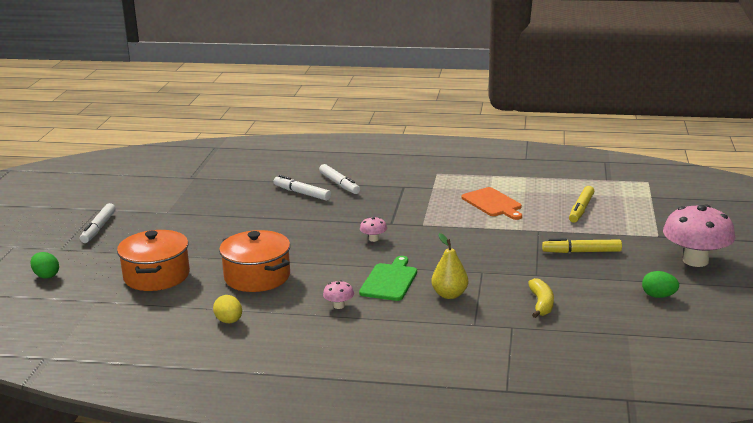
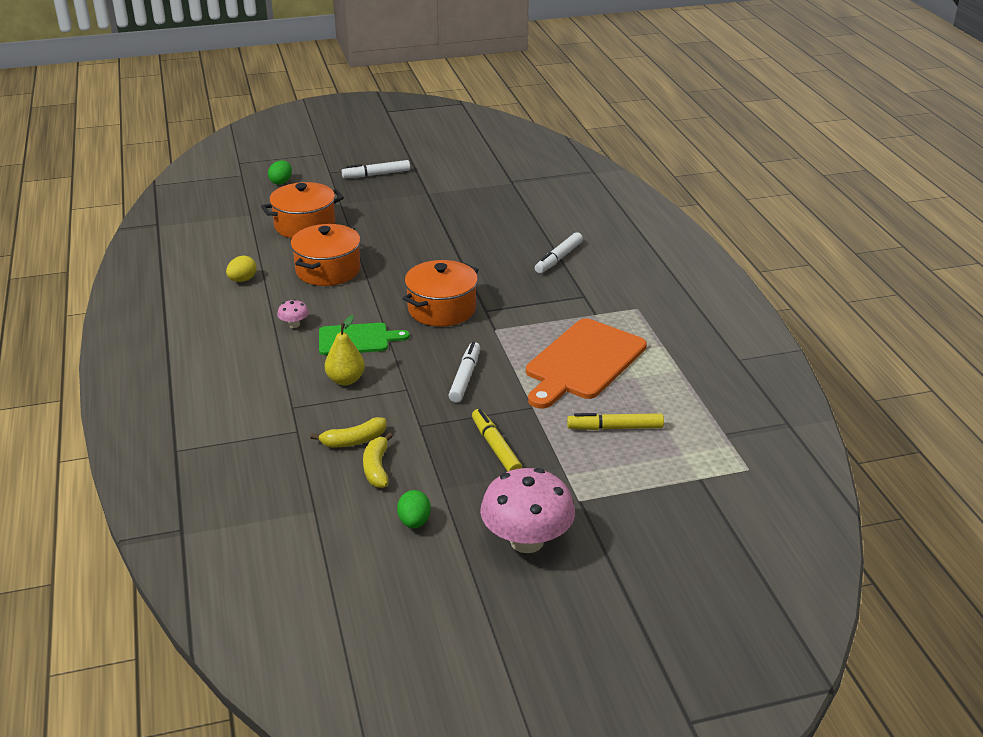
camera: 65 degrees right, 10 degrees up
white marker [273,175,331,201] -> white marker moved to [448,342,480,402]
pink mushroom [360,217,387,242] -> orange pot [403,260,479,327]
orange cutting board [462,187,522,220] -> orange cutting board [526,318,647,409], size x1.67
none -> yellow banana [363,433,393,488]

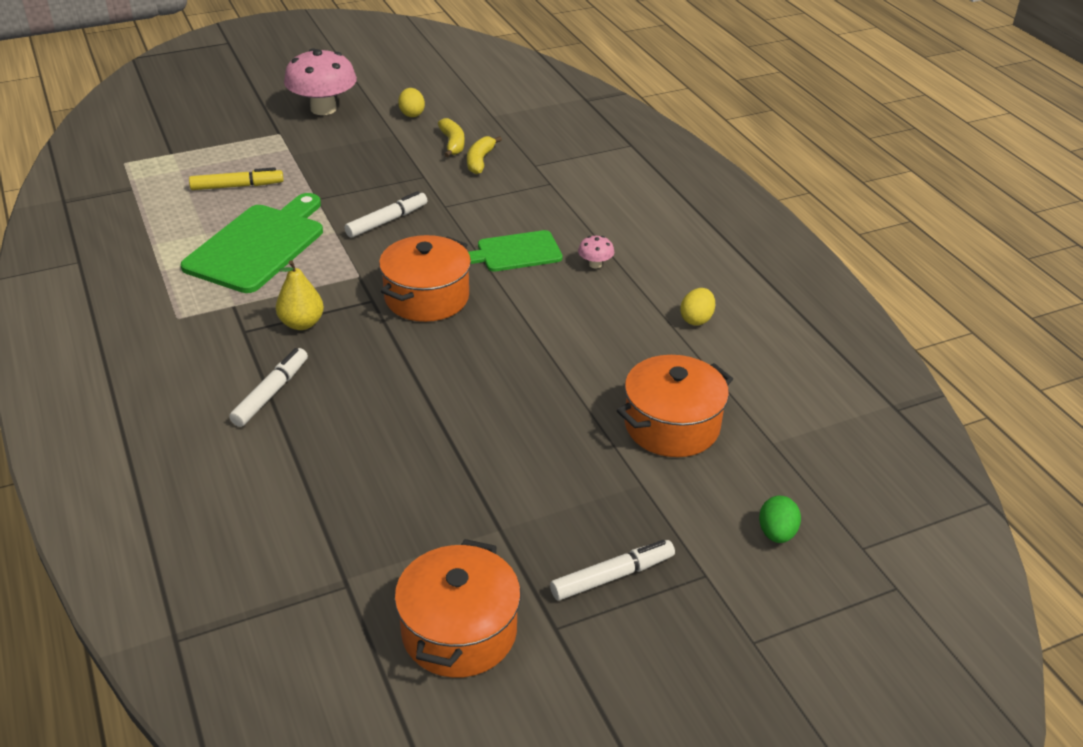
camera: 170 degrees right, 5 degrees up
orange pot [291,224,360,286] -> orange pot moved to [394,539,521,678]
yellow banana [311,417,387,447] -> yellow banana turned 45 degrees counterclockwise [467,136,502,174]
yellow pear [325,315,365,385] -> yellow pear moved to [276,260,324,330]
green egg [397,490,431,528] -> yellow egg [398,88,425,117]
white marker [448,342,480,402] -> white marker turned 135 degrees counterclockwise [344,191,428,238]
yellow marker [472,409,522,472] -> none
orange cutting board [526,318,647,409] -> green cutting board [181,193,323,293]

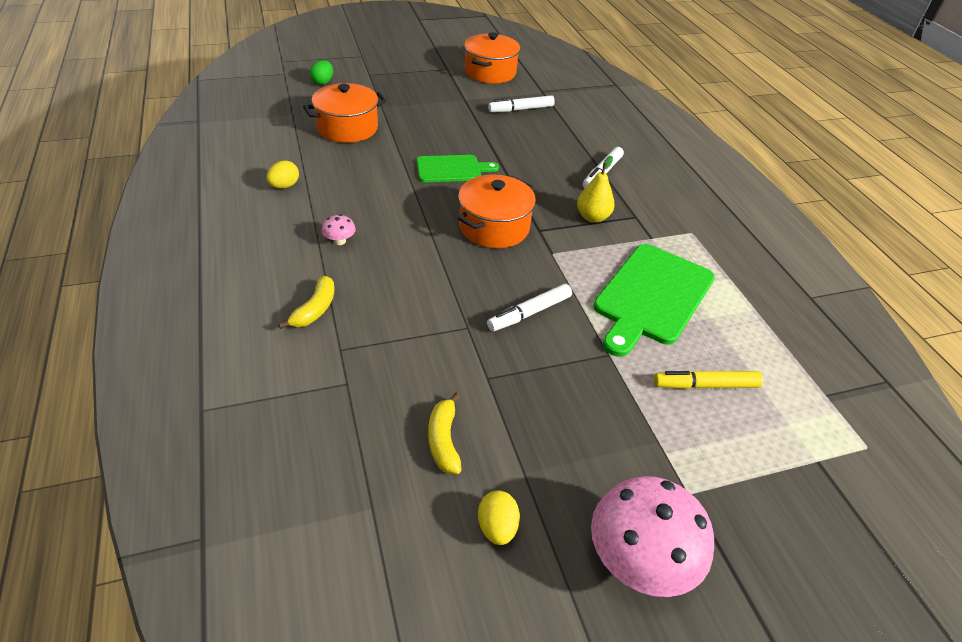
camera: 175 degrees left, 5 degrees up
yellow banana [467,136,502,174] -> yellow banana moved to [278,276,335,329]
green cutting board [468,230,563,272] -> green cutting board moved to [417,155,499,182]
white marker [550,540,675,601] -> white marker moved to [488,95,555,112]

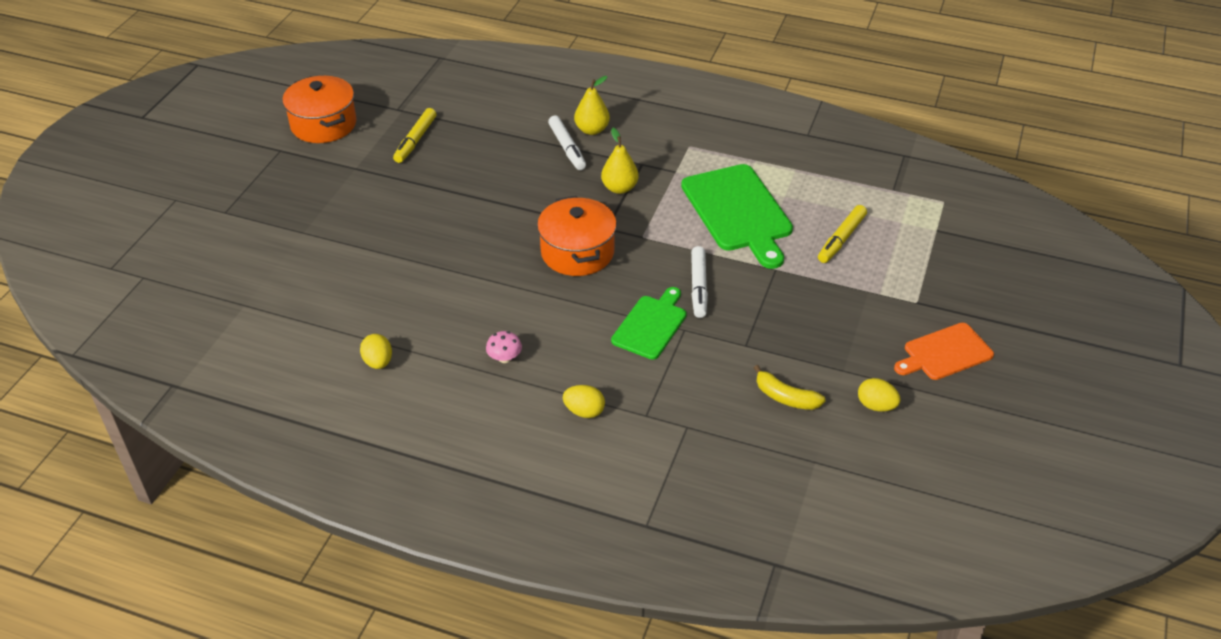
camera: 50 degrees left, 0 degrees up
yellow banana [278,276,335,329] -> yellow egg [563,385,605,418]
orange pot [303,83,387,143] -> none
green egg [310,60,333,85] -> none
green cutting board [417,155,499,182] -> green cutting board moved to [611,287,687,360]
white marker [488,95,555,112] -> yellow marker [393,108,436,163]
pink mushroom [591,476,714,597] -> orange cutting board [894,323,994,380]
none -> yellow pear [574,76,610,135]

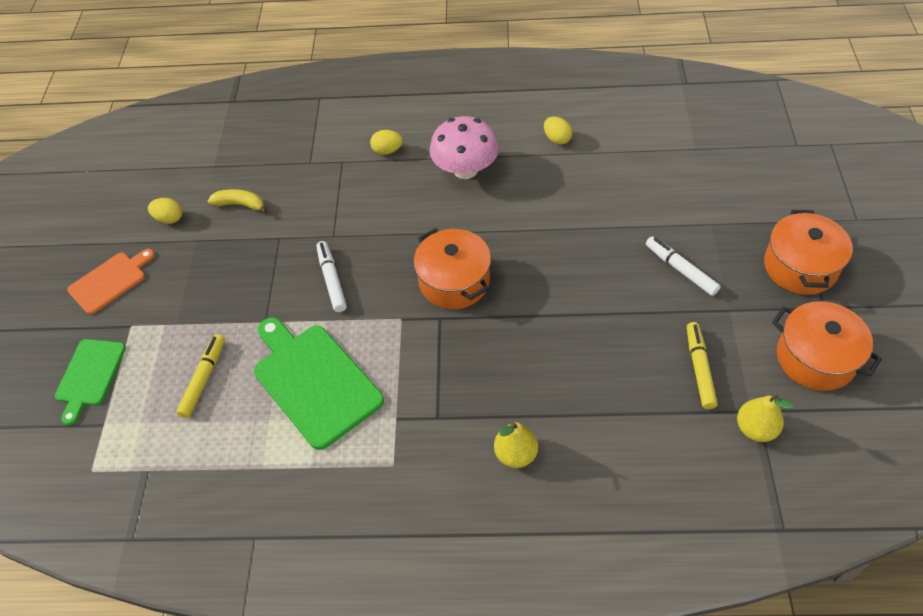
camera: 165 degrees right, 10 degrees up
pink mushroom [486,331,522,363] -> pink mushroom [429,116,499,179], size x2.35
white marker [548,115,586,170] -> white marker moved to [646,236,721,296]
yellow pear [601,128,639,194] -> yellow pear moved to [737,395,793,442]
green cutting board [611,287,687,360] -> green cutting board moved to [55,339,126,425]
none -> orange pot [764,210,853,295]

